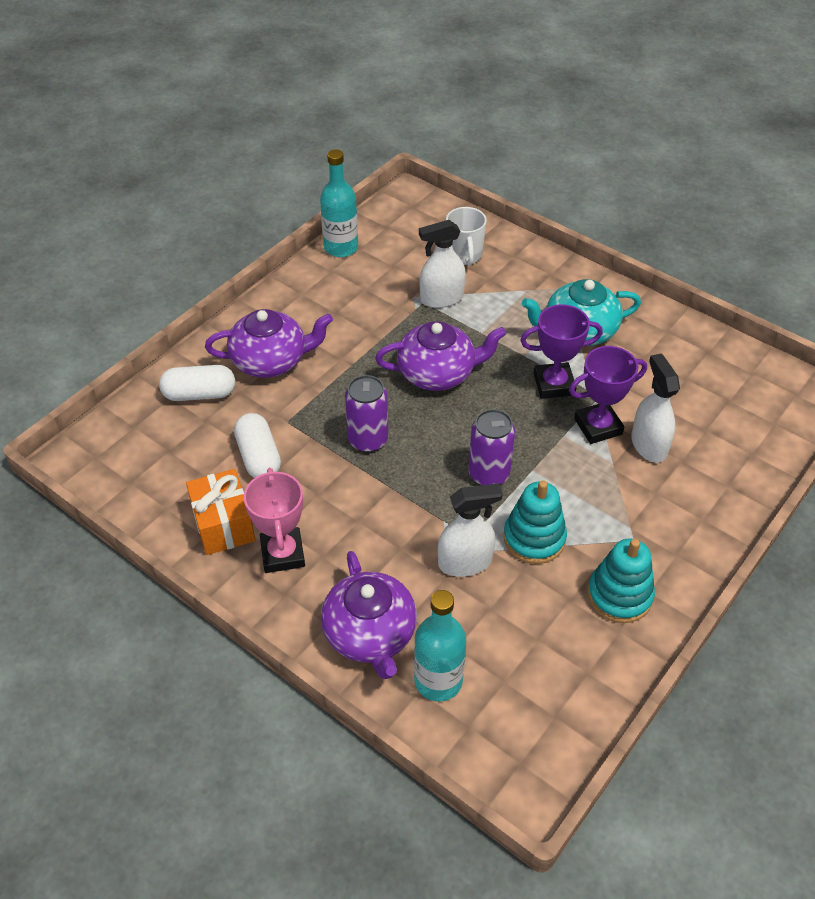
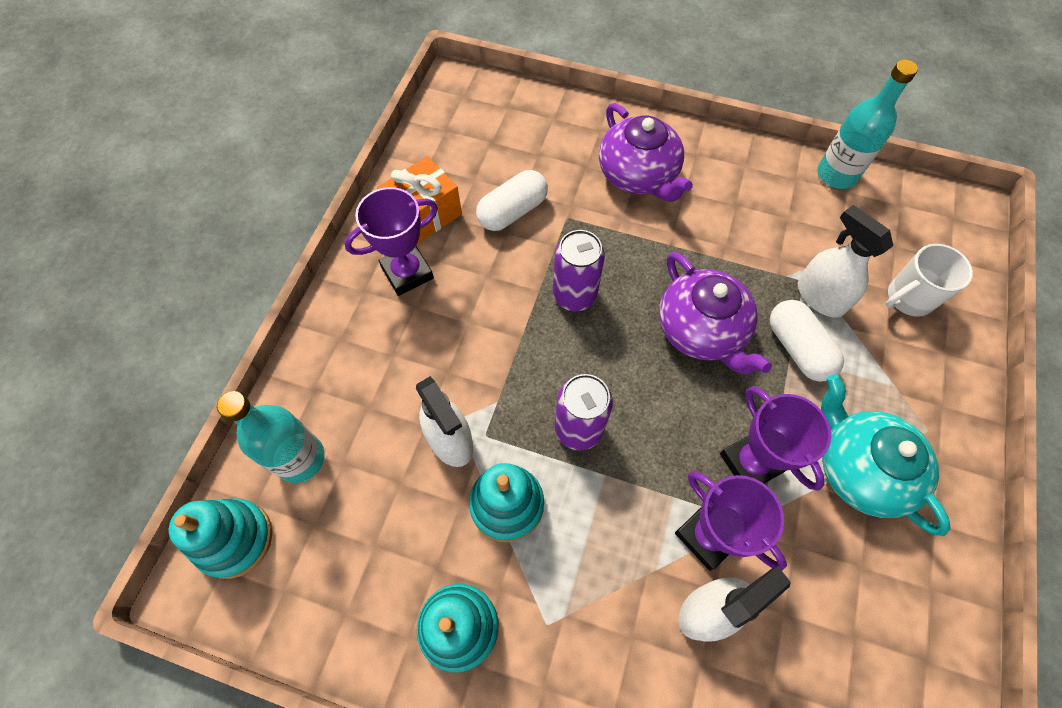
camera: 70 degrees right, 15 degrees up
white capsule [159,365,235,401] -> white capsule moved to [770,300,844,382]
pink trophy [244,468,305,573] -> purple trophy [345,187,438,296]
purple teapot [321,551,417,679] -> none
none -> turquoise stacking toy [169,498,272,579]

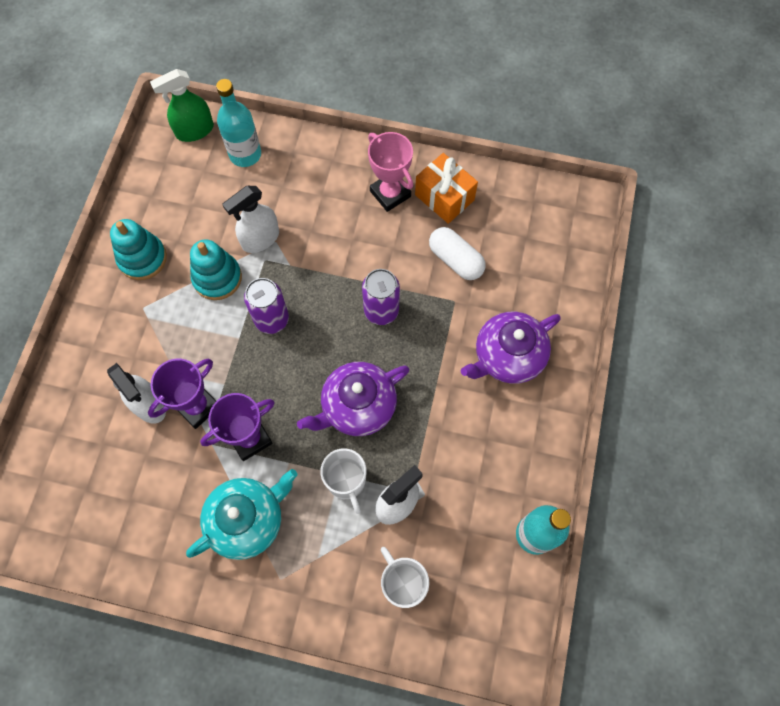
camera: 85 degrees right, 5 degrees up
turquoise stacking toy [169,498,272,579] -> green spray bottle [150,69,214,142]
purple trophy [345,187,438,296] -> pink trophy [368,132,413,212]
white capsule [770,300,844,382] -> white mug [320,448,366,514]

